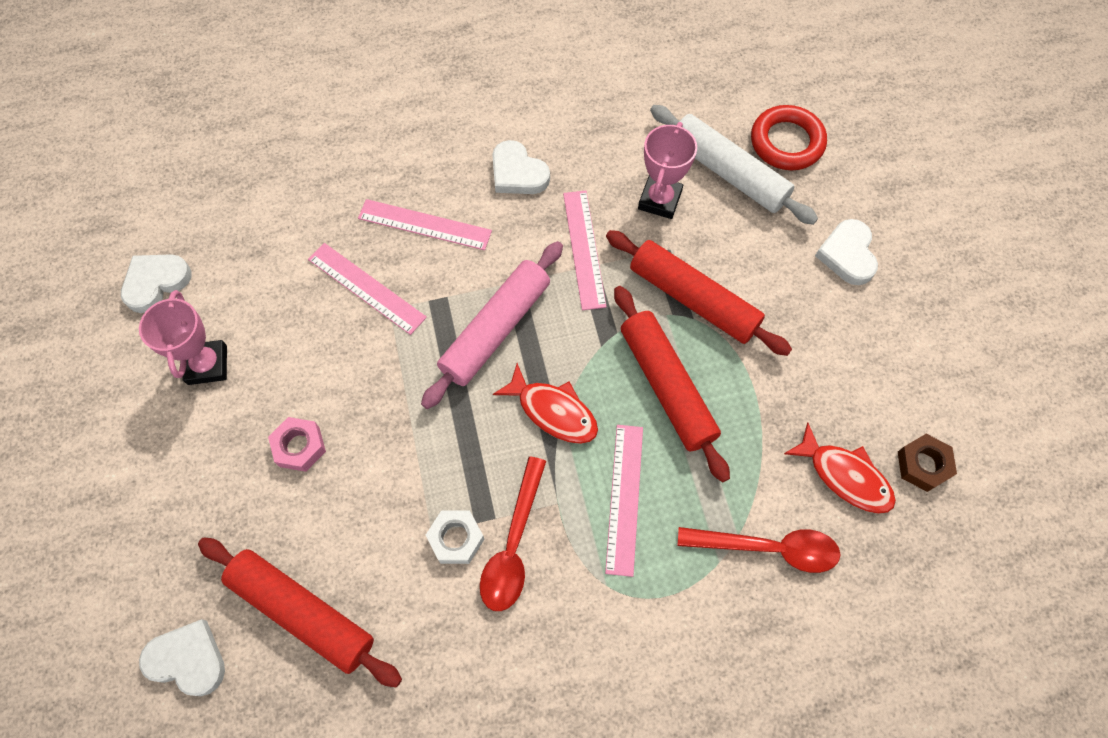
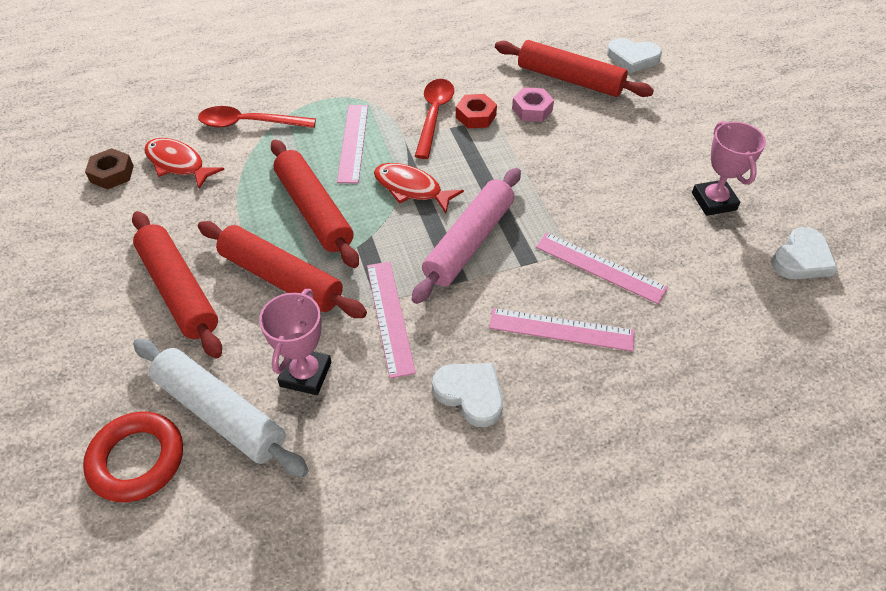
camera: 175 degrees right, 15 degrees down
pink nut [268,417,326,472] -> pink nut moved to [512,87,554,122]
white nut [426,510,484,564] -> red nut [456,94,497,128]
white heart [815,219,878,285] -> none
none -> red rolling pin [132,211,222,359]

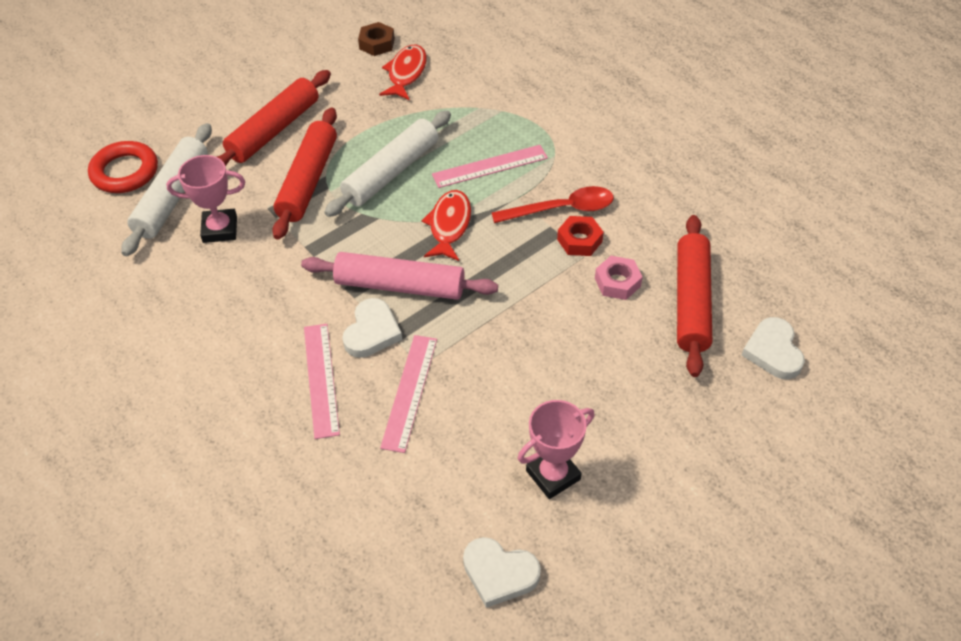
camera: 70 degrees right, 0 degrees up
red spoon [198,106,316,128] -> none
red rolling pin [271,140,359,268] -> white rolling pin [324,111,451,217]
pink ruler [367,262,416,379] -> none
white heart [432,363,503,427] -> white heart moved to [342,298,402,358]

